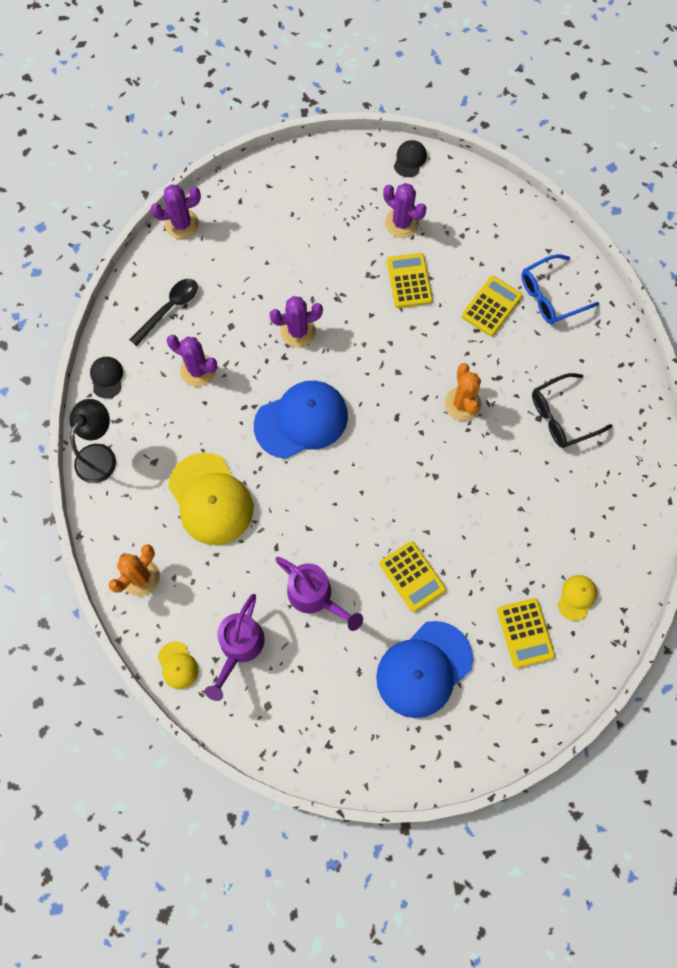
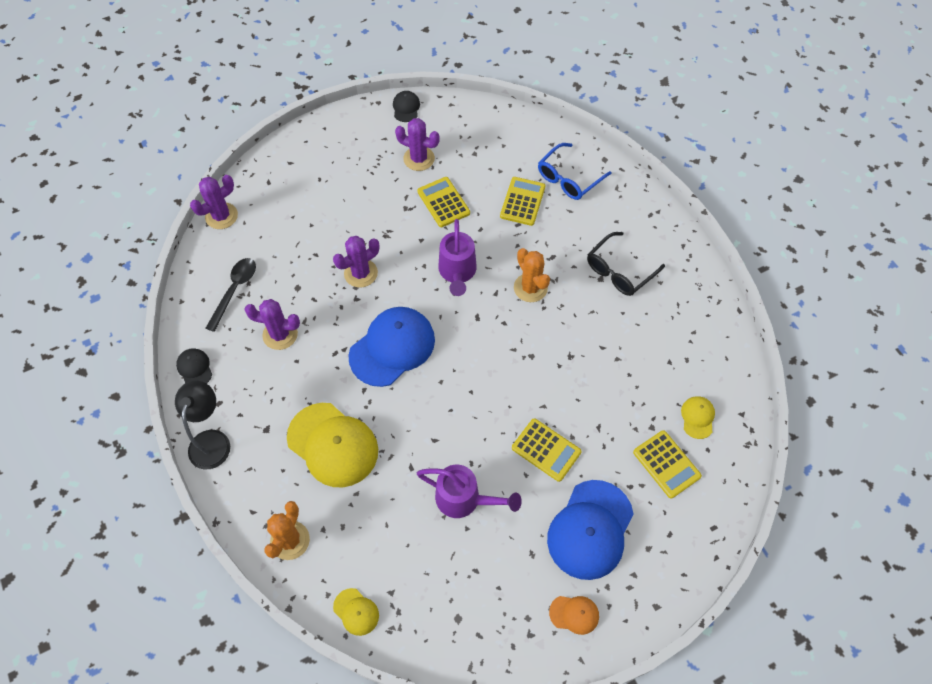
camera: 20 degrees left, 10 degrees down
purple watering can [205,594,265,701] -> purple watering can moved to [438,219,477,296]
none -> orange cap [549,596,599,635]

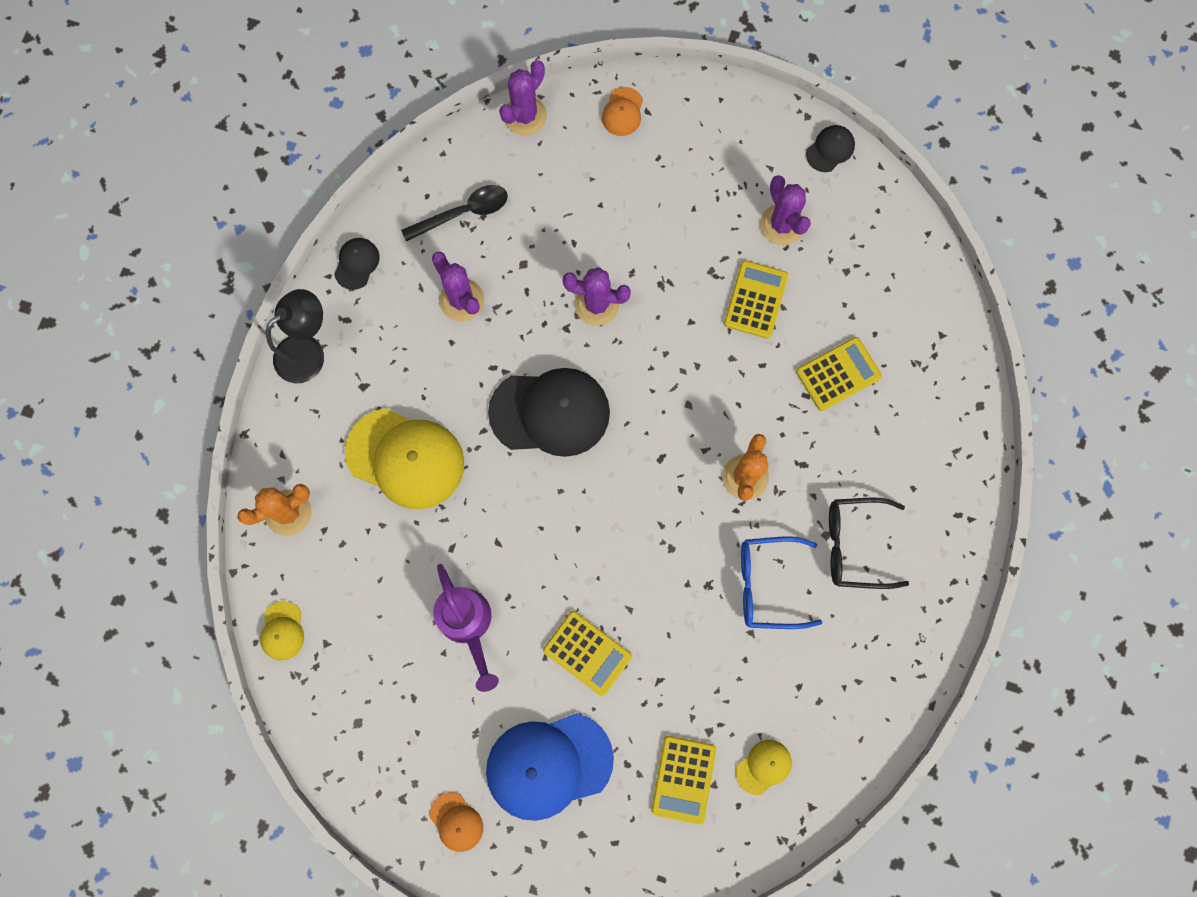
camera: 45 degrees right, 15 degrees up
purple cactus [190,175,238,229] -> purple cactus turned 60 degrees counterclockwise [499,60,547,135]
yellow cap [287,403,378,487] -> yellow cap turned 60 degrees counterclockwise [345,408,464,509]
blue cap [348,307,435,387] -> black cap [488,368,610,457]
purple watering can [438,219,477,296] -> none
yellow calculator [512,418,582,482] -> yellow calculator turned 45 degrees counterclockwise [543,611,632,696]
blue glasses [538,143,612,200] -> blue glasses moved to [741,537,822,629]
none -> orange cap [602,87,643,136]

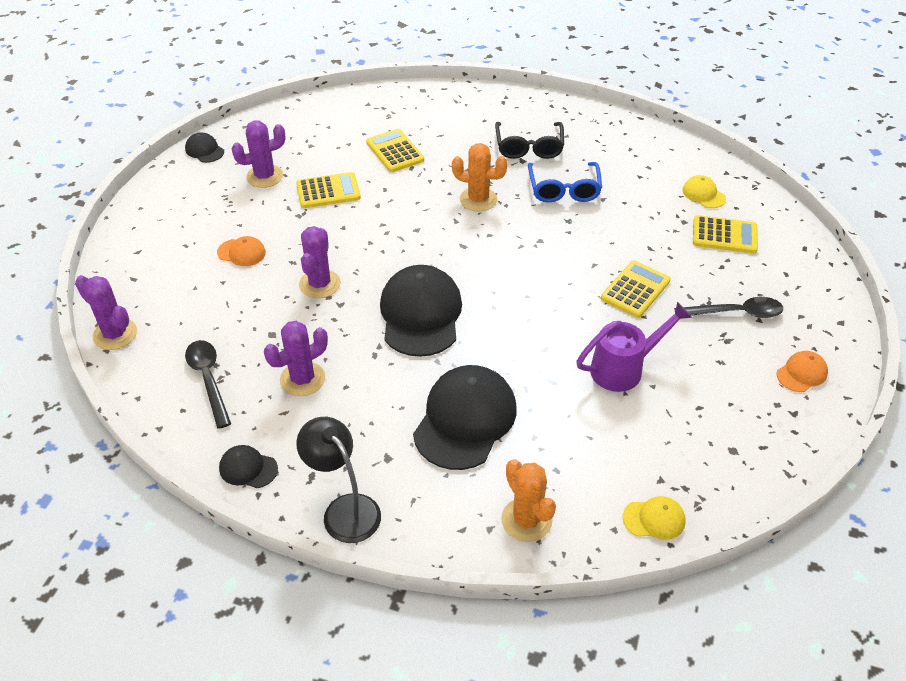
camera: 90 degrees left, 30 degrees down
yellow cap [345,408,464,509] -> black cap [413,365,517,470]
blue cap [486,713,614,821] -> black spoon [674,297,783,318]
orange cap [602,87,643,136] -> orange cap moved to [217,236,266,266]
yellow calculator [724,260,788,339] -> yellow calculator turned 150 degrees clockwise [296,172,361,208]

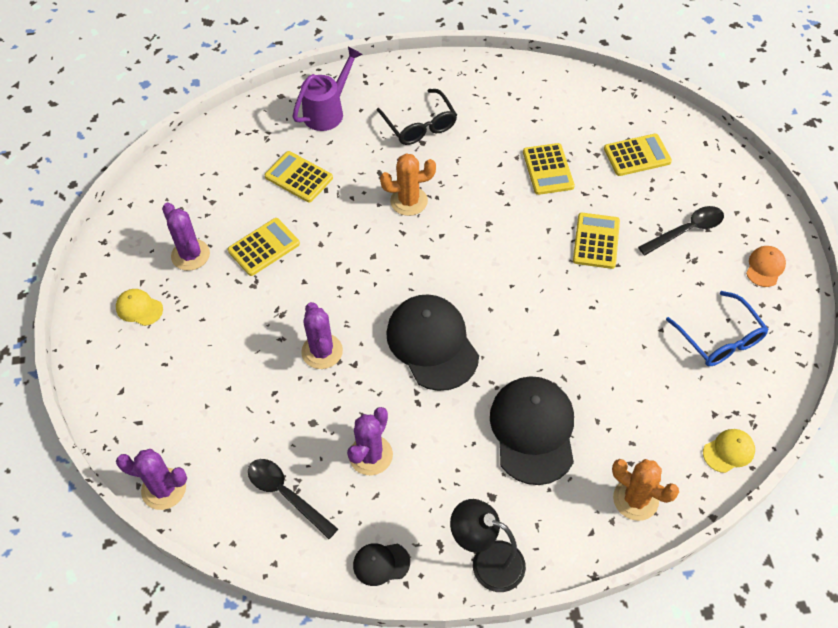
camera: 25 degrees left, 10 degrees up
black cap [185,133,224,163] -> none
orange cap [217,236,266,266] -> none
purple cactus [232,121,286,188] -> purple cactus turned 75 degrees counterclockwise [162,203,210,271]
blue glasses [528,162,602,202] -> blue glasses moved to [666,291,769,366]
purple watering can [576,302,692,392] -> purple watering can moved to [293,46,363,131]
yellow cap [682,175,726,208] -> yellow cap moved to [116,289,163,326]
none -> yellow calculator [523,143,575,195]

